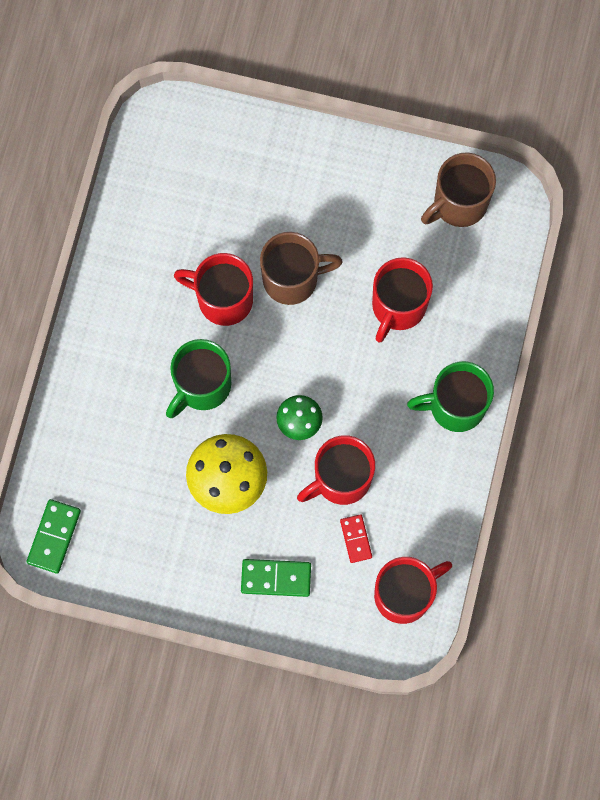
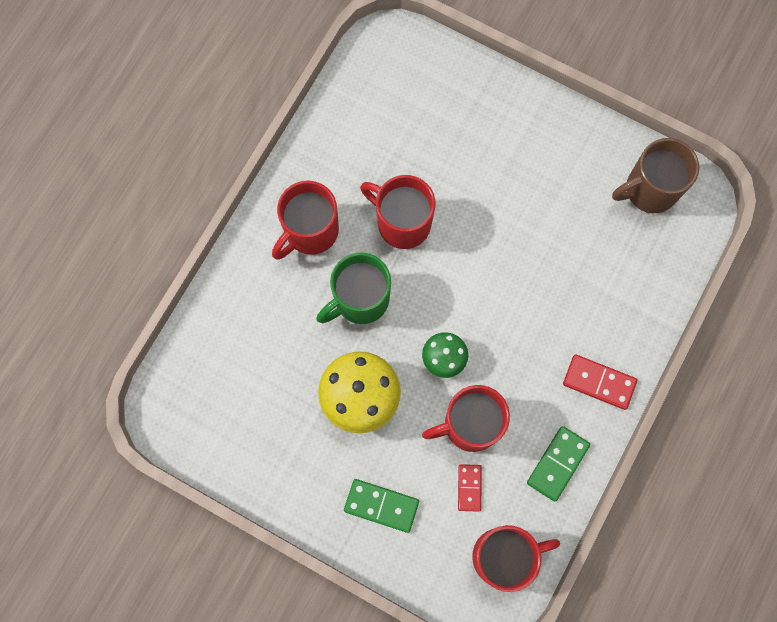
camera: 15 degrees right, 0 degrees up
green domino [27,499,81,574] -> green domino moved to [527,426,590,502]
brown mug [260,232,343,305] -> none
red mug [372,257,433,343] -> red mug moved to [272,181,339,260]
green mug [407,361,494,432] -> red domino [563,354,637,410]

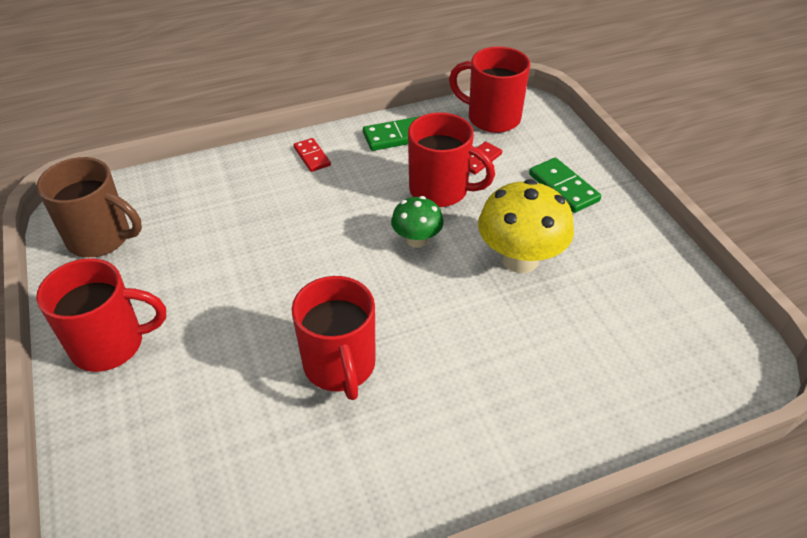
camera: 140 degrees left, 30 degrees down
red mug [272,181,339,260] -> red mug moved to [36,258,166,372]
green mug [317,252,391,324] -> none
red domino [563,354,637,410] -> red domino [294,138,331,172], size x0.66

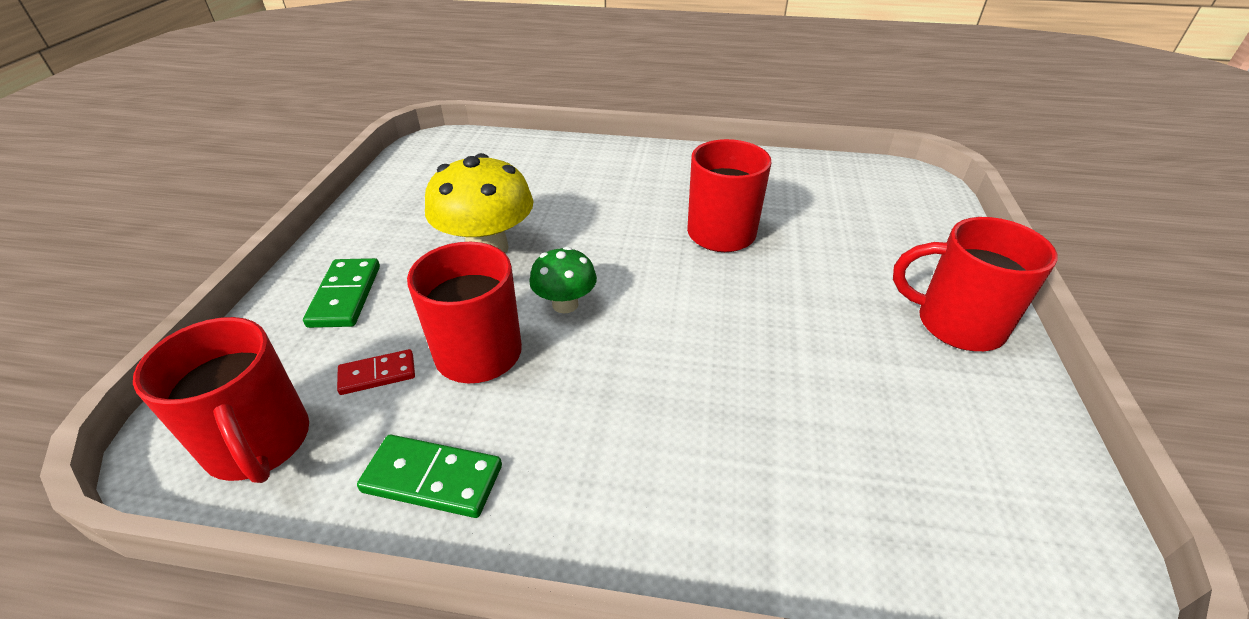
camera: 150 degrees left, 5 degrees down
brown mug [37,157,142,257] -> none
red domino [294,138,331,172] -> none

